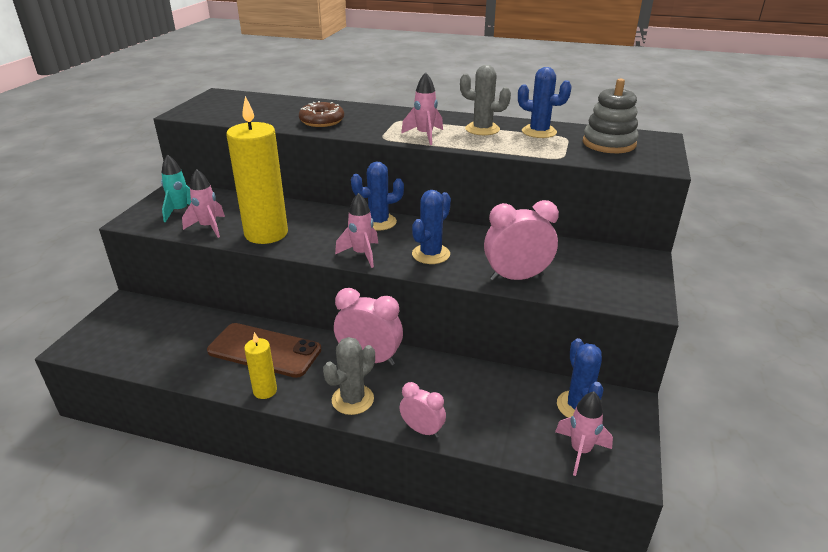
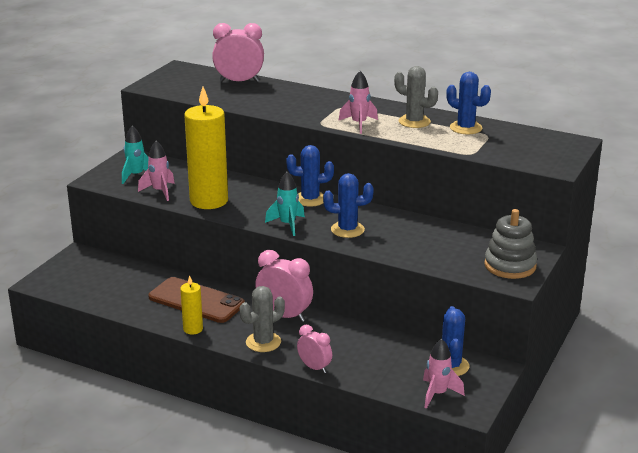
camera: 10 degrees right, 5 degrees down
brown donut [299,101,344,127] -> none
pink rocket [335,193,379,268] -> turquoise rocket [265,172,305,236]
blue cactus [412,190,451,264] -> blue cactus turned 45 degrees clockwise [323,173,373,238]
pink clock [484,200,559,281] -> pink clock moved to [212,23,264,82]
grey stacking toy [583,78,639,153] -> grey stacking toy moved to [484,209,537,279]

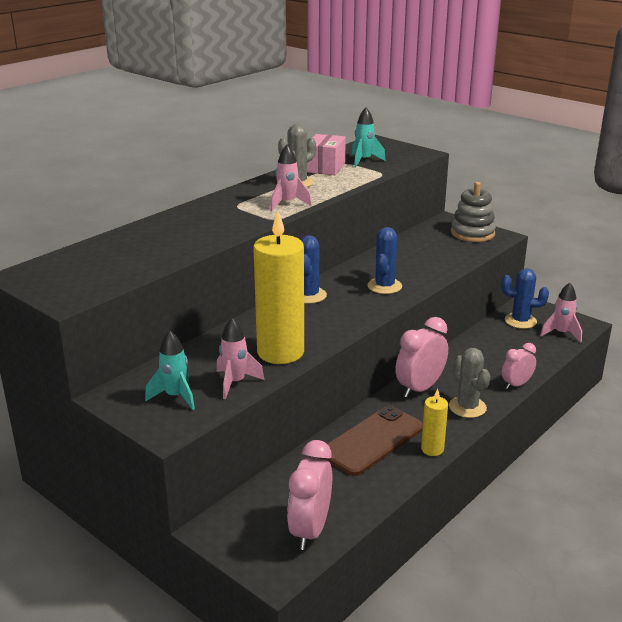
camera: 75 degrees left, 0 degrees up
pink clock [212,23,264,82] -> pink clock moved to [287,440,332,550]
turquoise rocket [265,172,305,236] -> turquoise rocket moved to [352,108,386,167]
blue cactus [446,72,491,134] -> pink box [307,134,346,175]

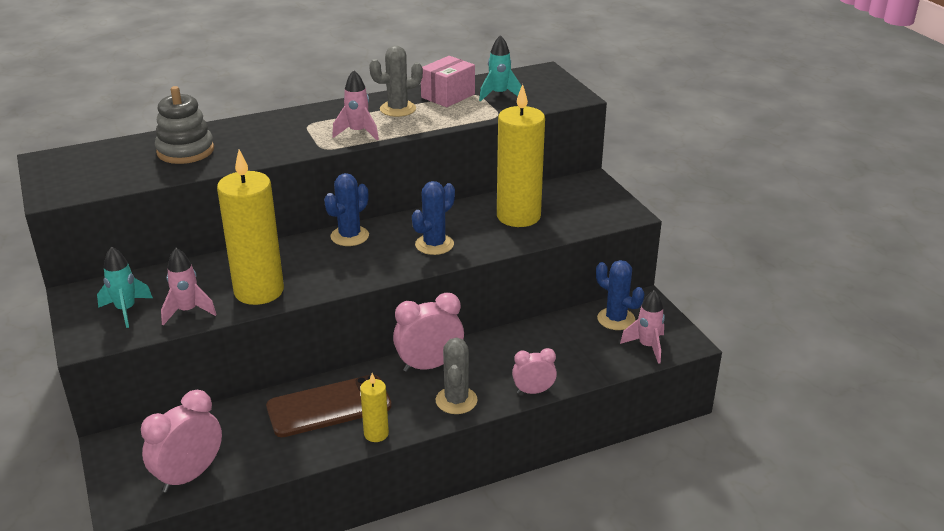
camera: 25 degrees right, 5 degrees up
grey stacking toy [451,182,496,242] -> grey stacking toy moved to [155,86,214,164]
none -> yellow candle [497,84,545,227]

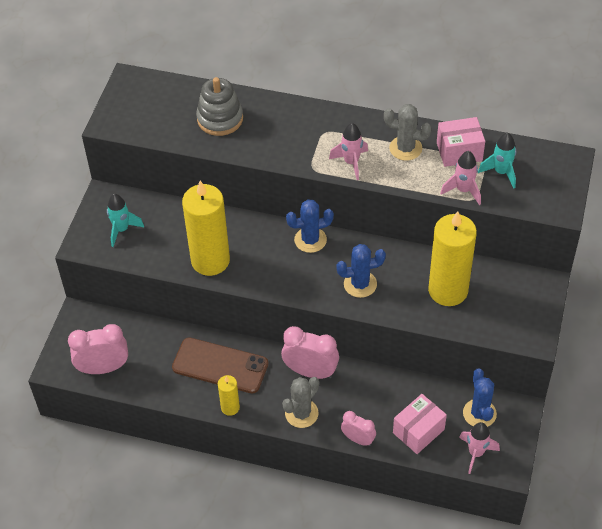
camera: 40 degrees right, 20 degrees up
pink rocket [161,248,217,325] -> pink rocket moved to [440,151,481,205]
none -> pink box [393,394,447,454]

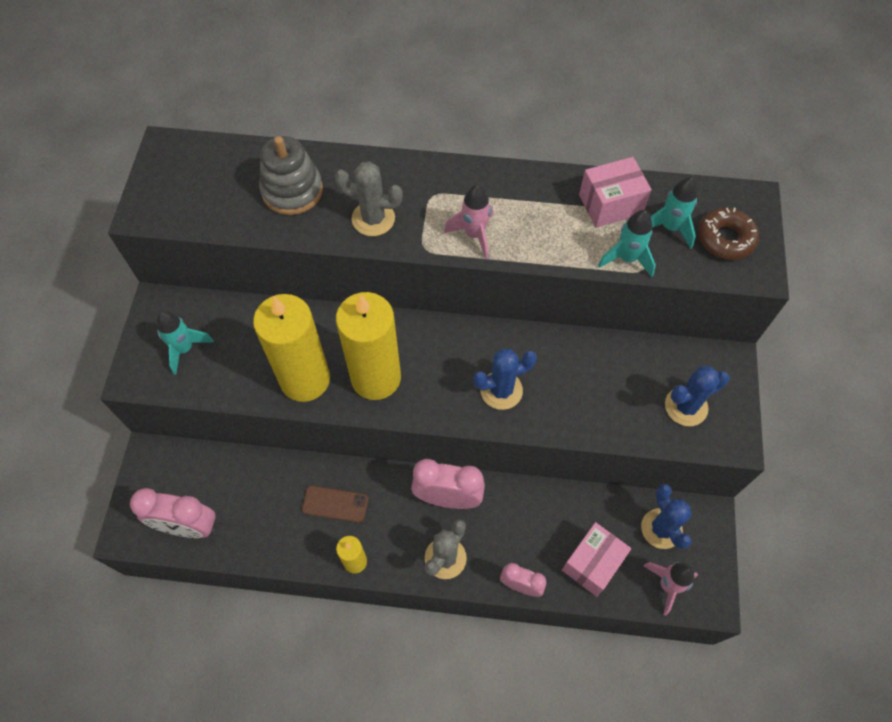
camera: 10 degrees left, 10 degrees up
pink clock [68,324,128,374] -> pink clock turned 150 degrees counterclockwise [130,488,216,538]
brown phone [172,337,269,393] -> brown phone [302,485,368,523], size x0.56
blue cactus [286,199,334,253] -> blue cactus moved to [665,366,730,426]
grey cactus [384,104,432,161] -> grey cactus moved to [335,161,403,236]
yellow candle [428,211,477,306] -> yellow candle moved to [336,292,401,400]
pink rocket [440,151,481,205] -> turquoise rocket [598,210,656,277]
none -> brown donut [698,208,759,260]

